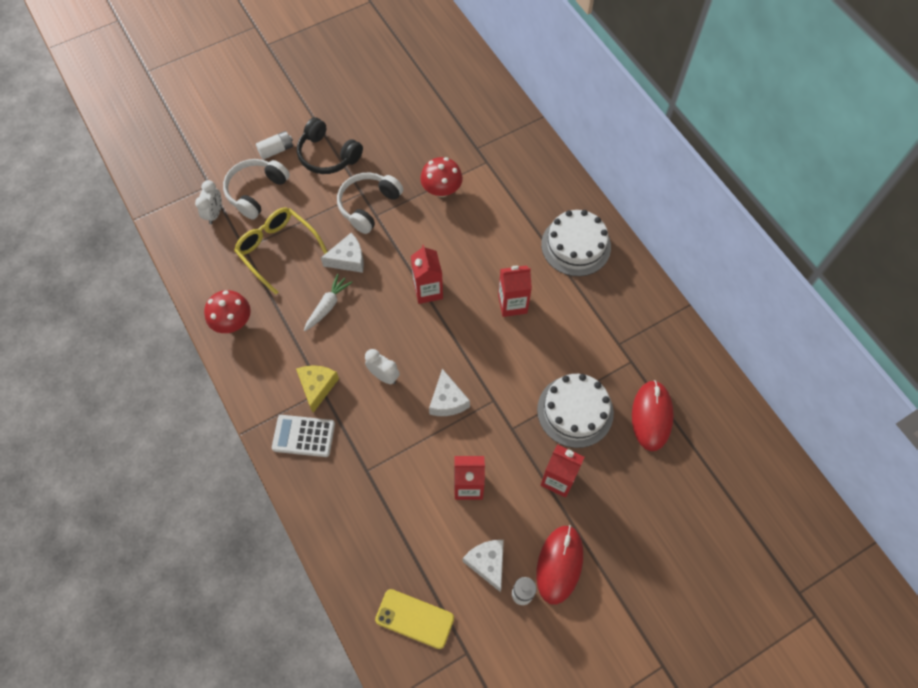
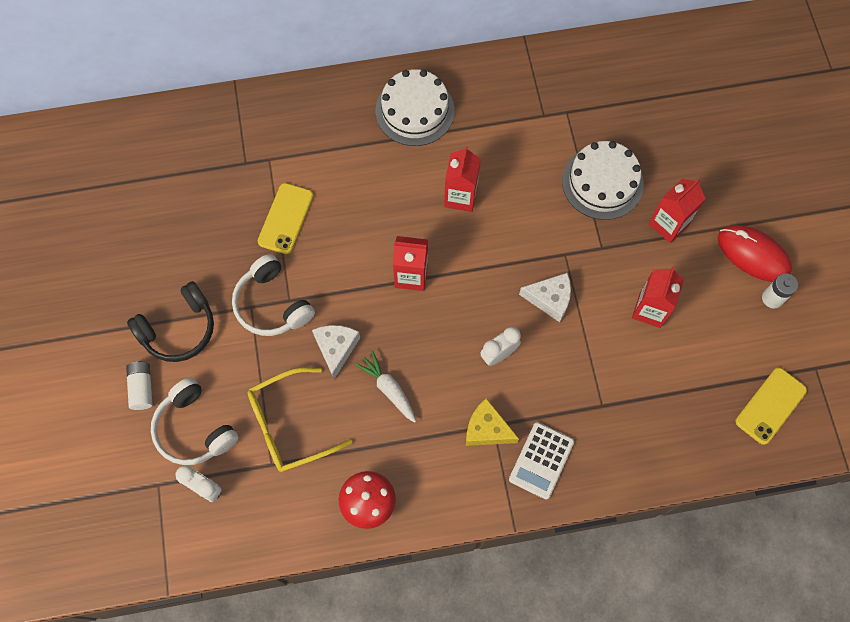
camera: 70 degrees left, 5 degrees up
red mushroom [420,157,463,197] -> yellow phone [258,183,313,254]
white cheese [463,540,504,592] -> none
red mouse [632,380,674,451] -> none

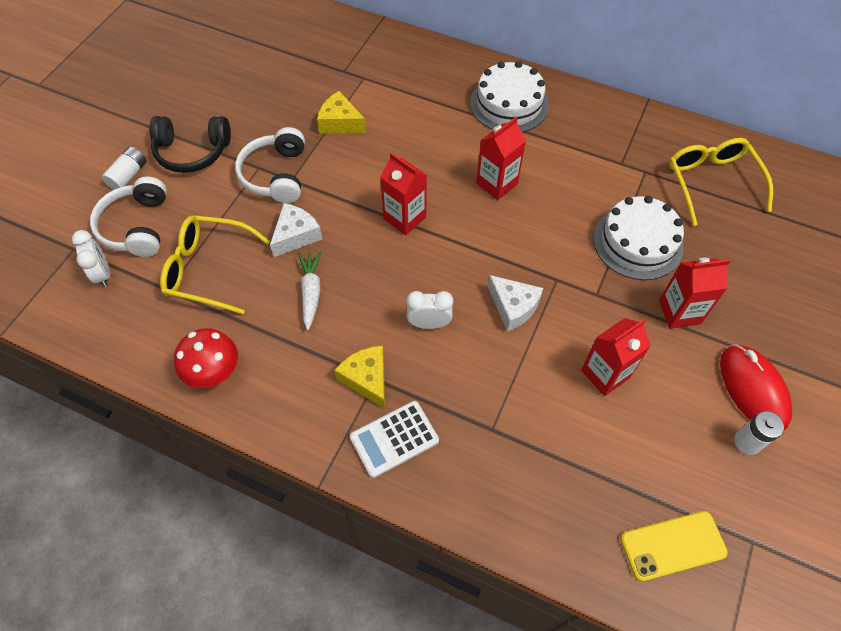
camera: 35 degrees right, 10 degrees down
yellow phone [258,183,313,254] -> yellow cheese [317,91,366,134]
none -> yellow glasses [669,138,773,226]

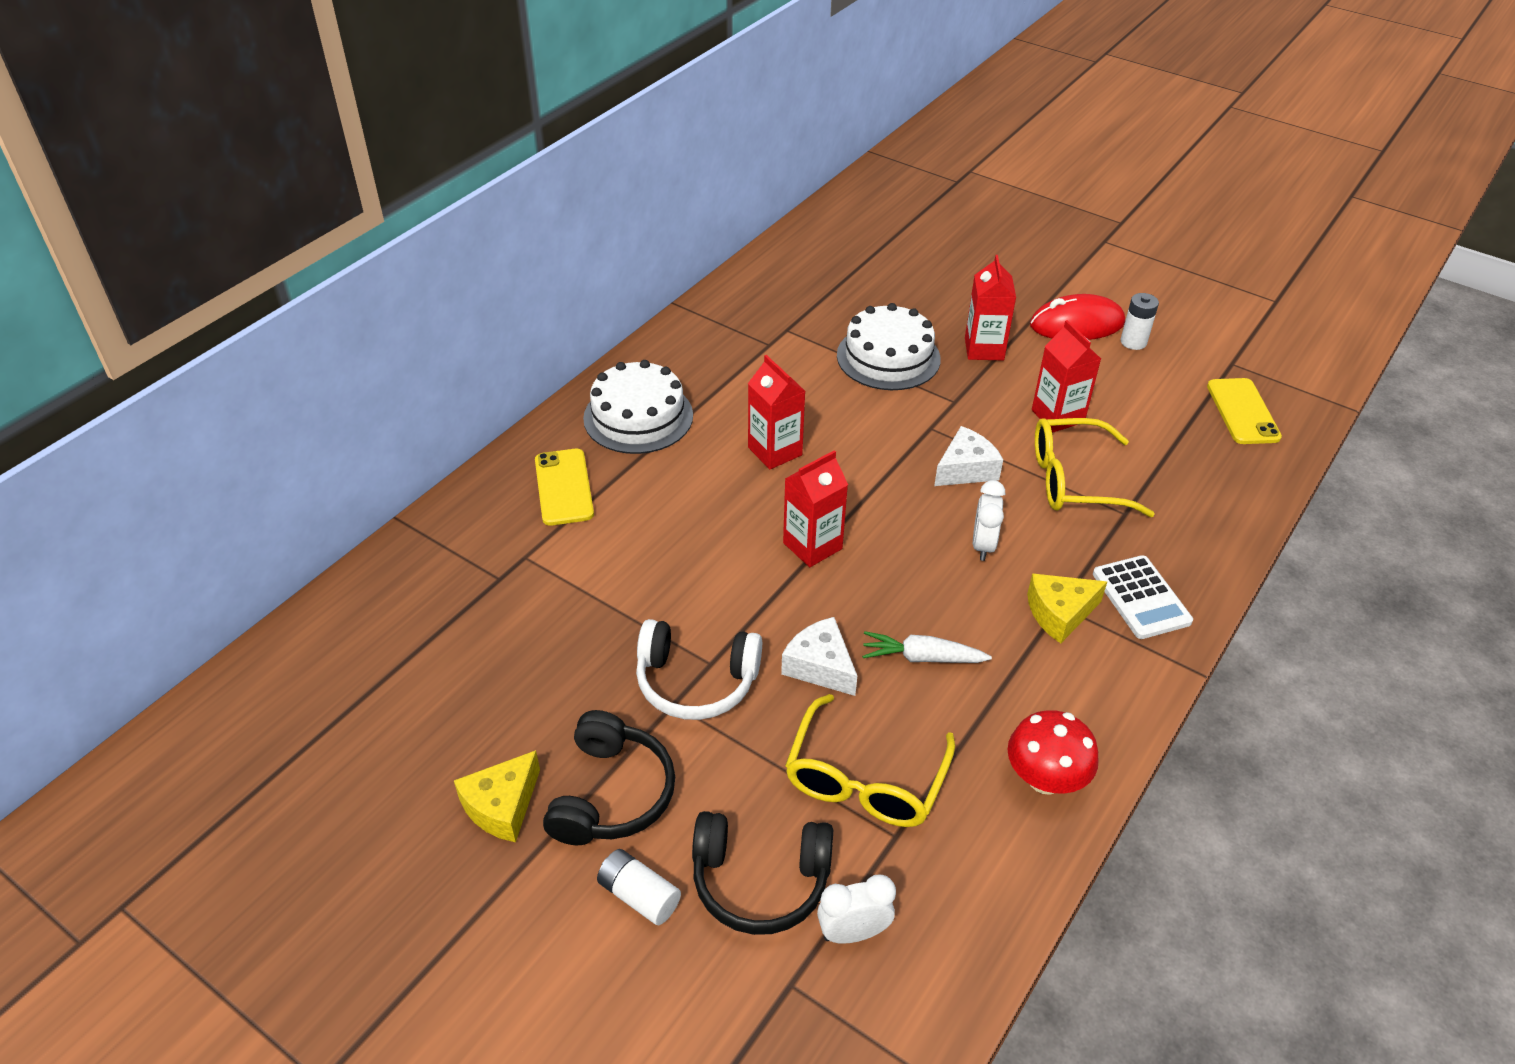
camera: 80 degrees left, 15 degrees down
white headphones [90,177,167,257] -> black headphones [692,811,833,935]
yellow cheese [317,91,366,134] -> yellow cheese moved to [454,750,540,842]
yellow glasses [669,138,773,226] -> yellow glasses moved to [1035,418,1155,517]
none -> yellow phone [535,449,594,526]

